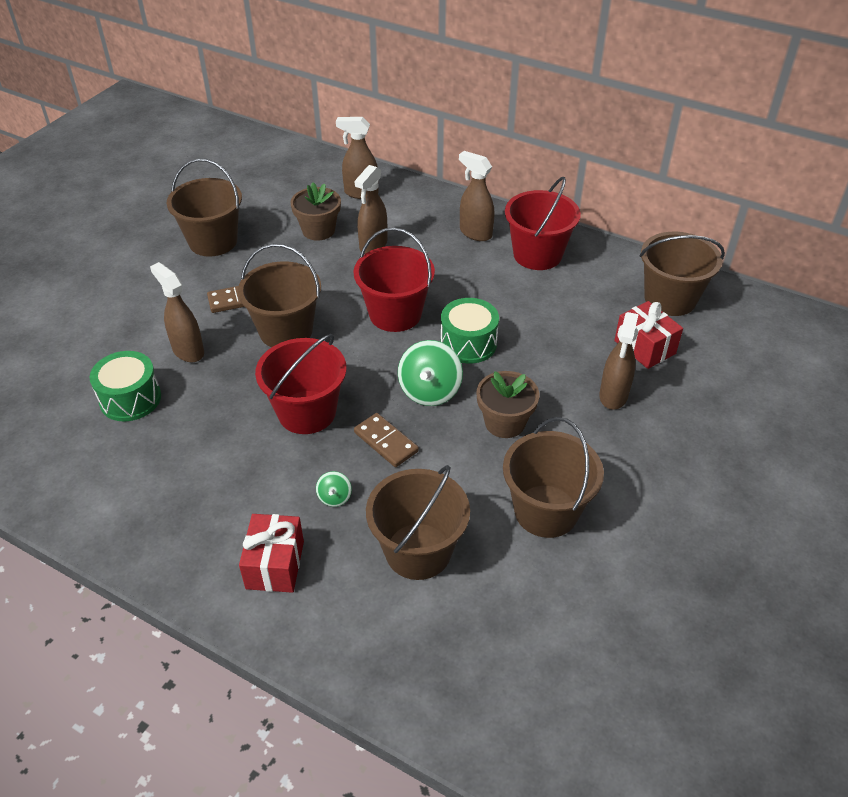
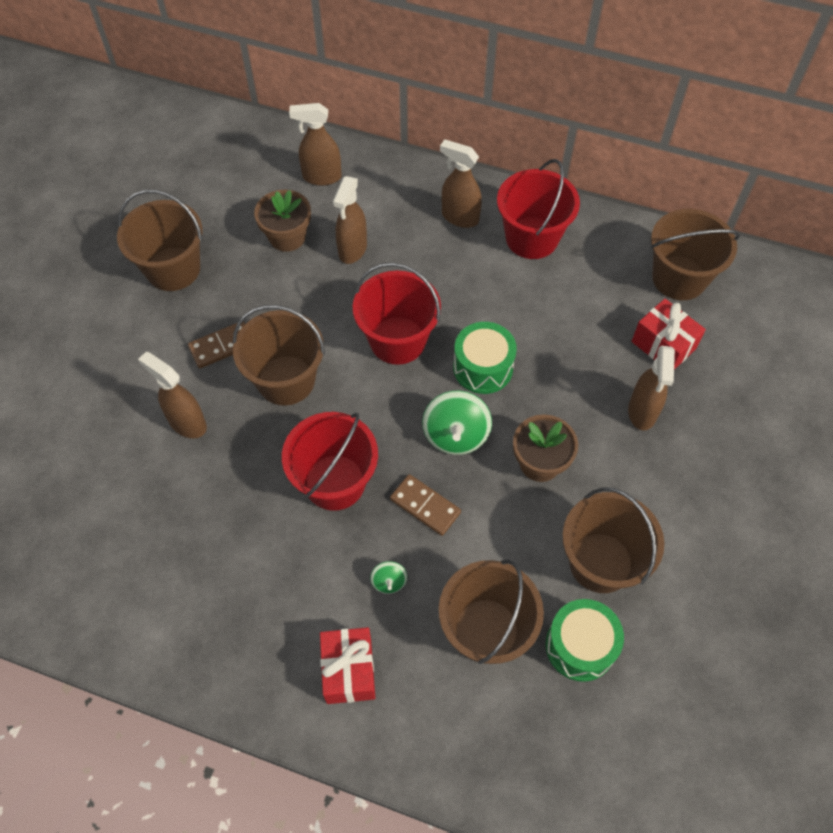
camera: 10 degrees left, 15 degrees up
green drum [90,351,161,422] -> green drum moved to [546,599,624,682]

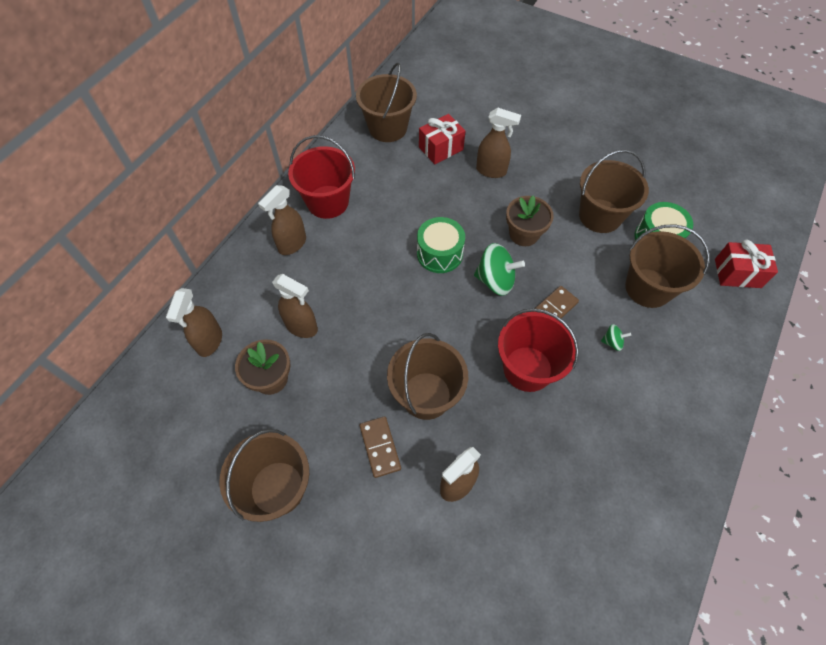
camera: 80 degrees left, 0 degrees up
red gift [320,627,375,704] -> red gift moved to [715,240,778,288]
red bucket [353,263,441,365] -> none

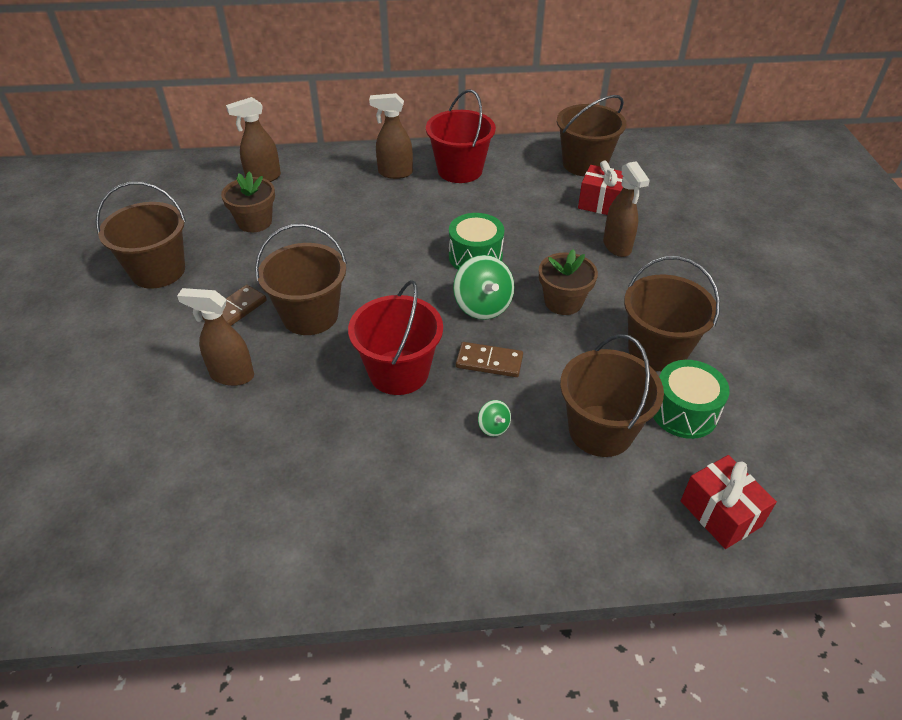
camera: 55 degrees right, 15 degrees down
brown spray bottle [272,274,318,338] -> none

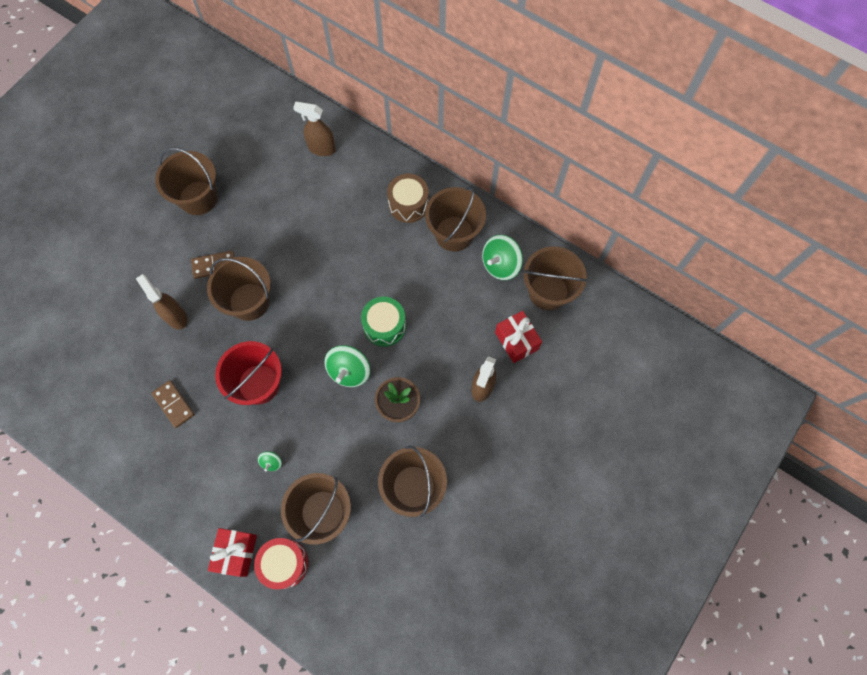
camera: 40 degrees right, 25 degrees up
brown flower pot [221,171,275,233] -> none
brown spray bottle [369,93,413,179] -> brown drum [387,174,429,223]
red bucket [426,89,496,183] -> brown bucket [425,186,486,252]
brown domino [456,342,523,377] -> brown domino moved to [152,380,194,428]
green drum [653,360,730,439] -> none
red gift [681,455,777,549] -> red gift moved to [208,528,257,577]
none -> red drum [254,538,309,589]
none -> green spinning top [482,235,523,280]

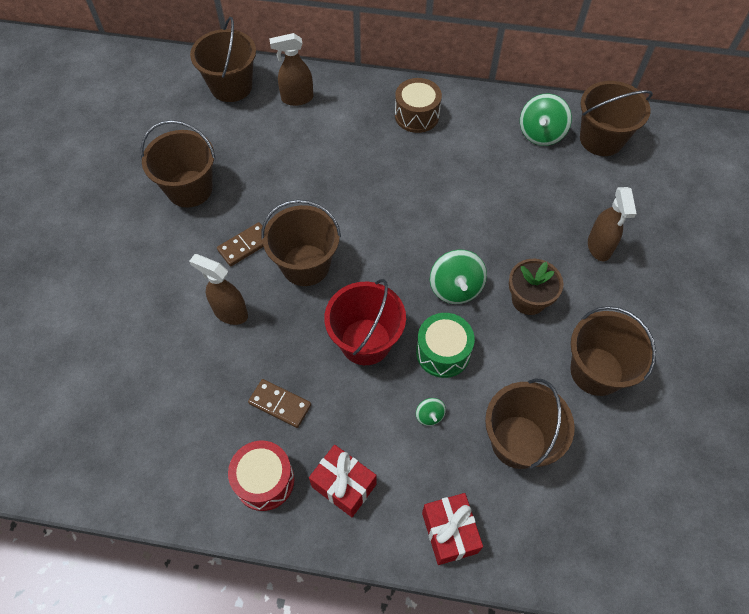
camera: 25 degrees left, 10 degrees down
red drum [254,538,309,589] -> red drum moved to [228,441,294,511]
green drum [361,297,406,347] -> green drum moved to [416,313,475,378]
brown bucket [425,186,486,252] -> brown bucket moved to [190,17,256,102]
red gift [495,311,542,363] -> red gift moved to [309,445,376,517]

